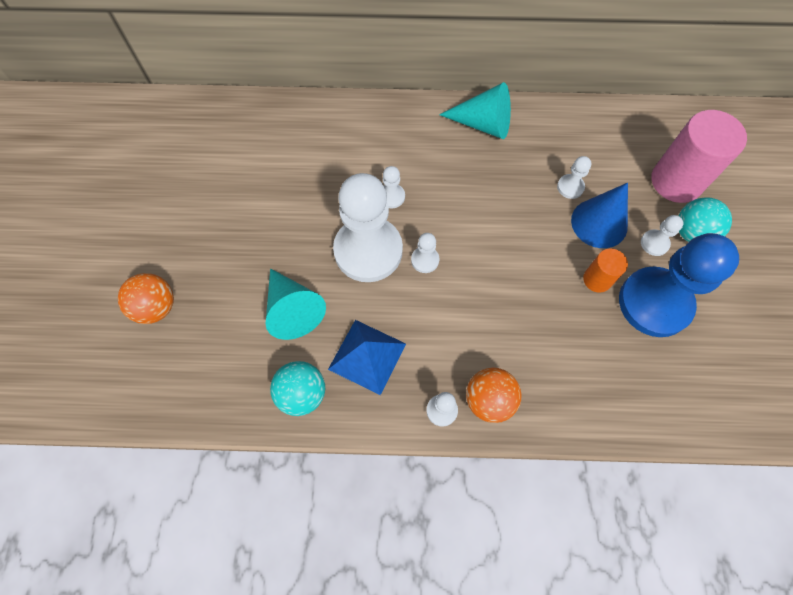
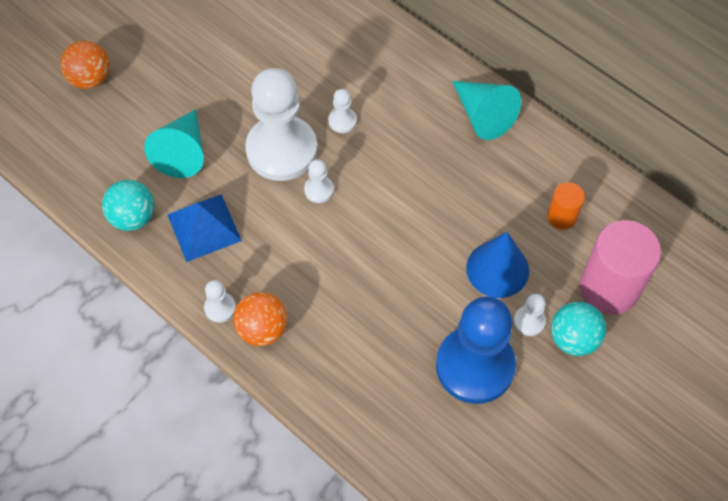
camera: 40 degrees right, 5 degrees down
white pawn [557,156,591,199] -> none
orange cylinder [583,248,628,293] -> orange cylinder moved to [547,182,585,230]

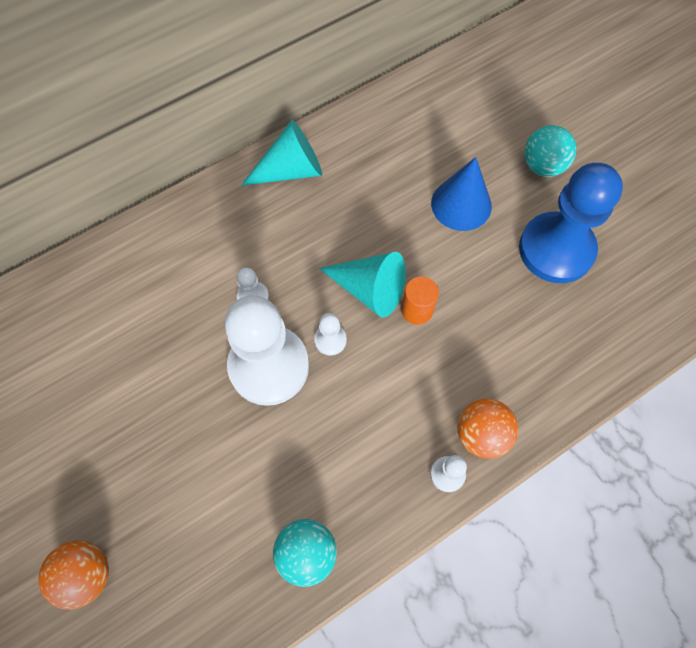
camera: 75 degrees left, 5 degrees up
turquoise cone [144,109,204,178] -> turquoise cone moved to [319,252,406,318]
blue pyramid [167,194,242,262] -> none
white pawn [514,294,546,336] -> none
orange cylinder [547,182,585,230] -> orange cylinder moved to [401,276,439,325]
pink cylinder [580,220,661,314] -> none

